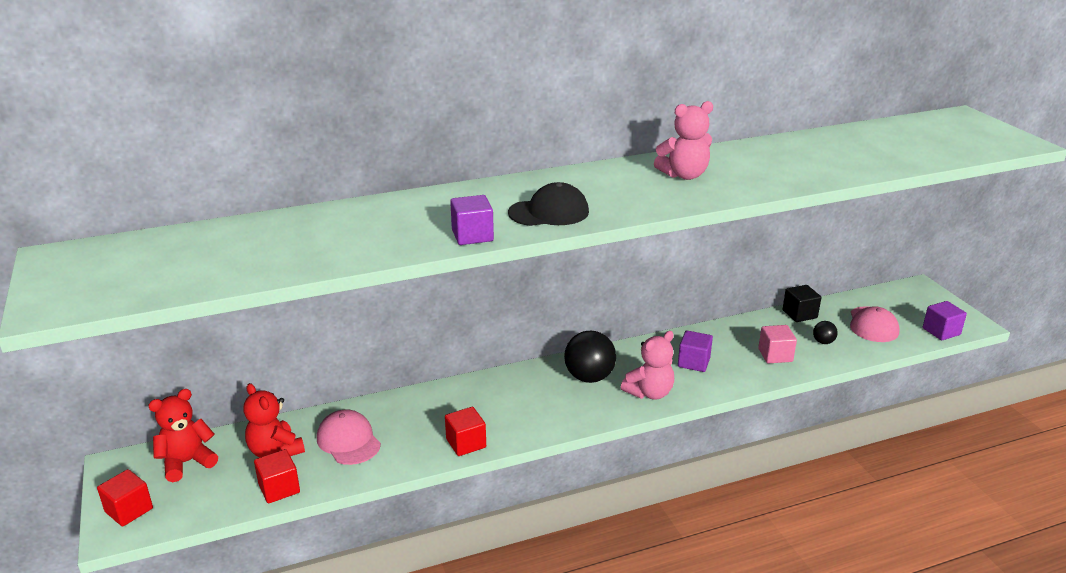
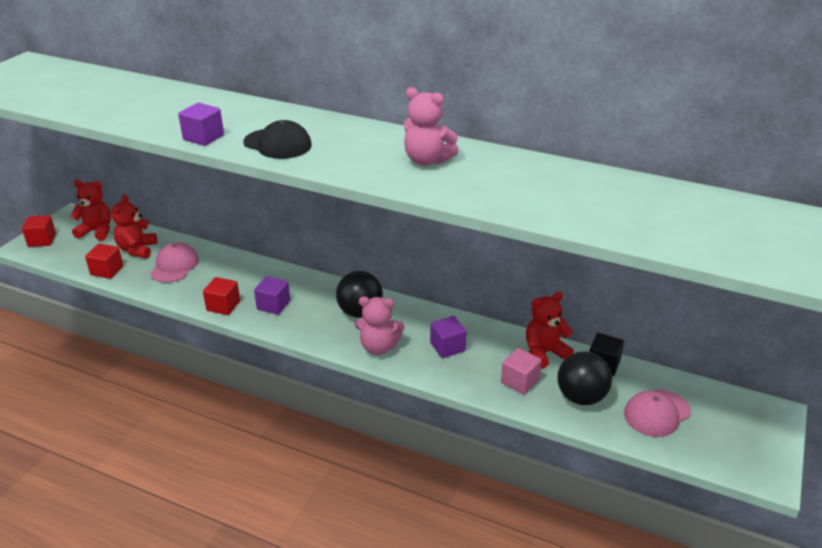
camera: 45 degrees right, 5 degrees up
black ball [813,321,838,344] -> black ball [557,351,612,405], size x2.08
purple cube [923,301,967,340] -> purple cube moved to [254,276,290,315]
none -> red teddy bear [526,292,574,369]

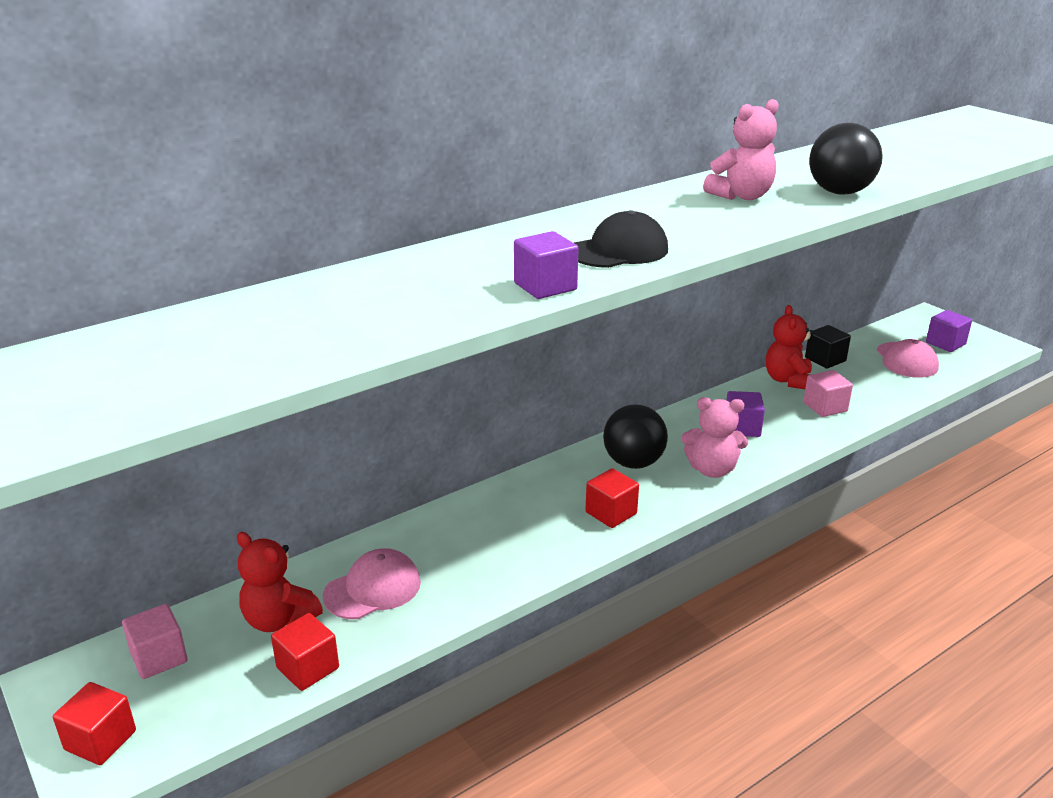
camera: 60 degrees left, 5 degrees down
red teddy bear [70,180,111,241] -> pink cube [122,604,188,679]
pink cap [150,242,199,283] -> pink cap turned 105 degrees clockwise [323,548,421,619]
red cube [203,277,240,315] -> red cube moved to [586,468,639,528]
purple cube [254,276,290,315] -> purple cube moved to [926,310,972,352]
pink teddy bear [354,297,405,355] -> pink teddy bear turned 60 degrees clockwise [681,397,748,478]
black ball [557,351,612,405] -> black ball moved to [809,123,883,195]

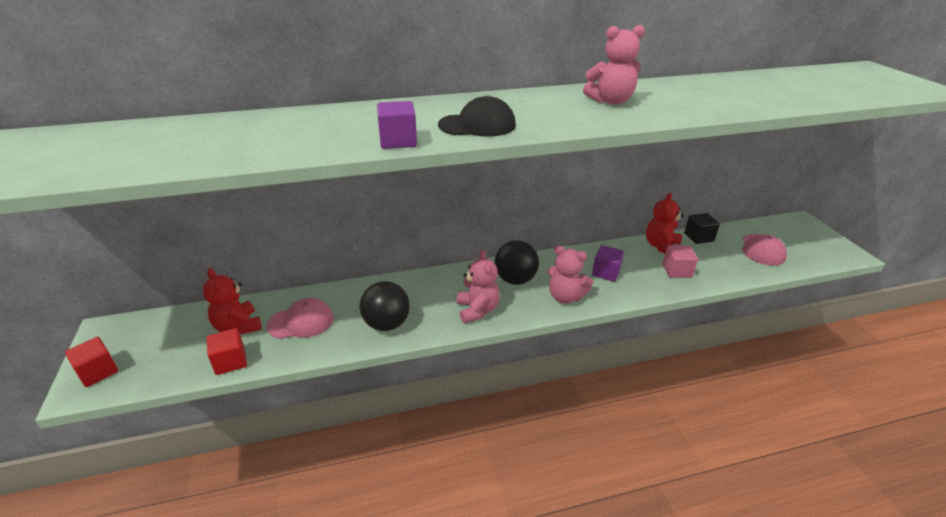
camera: 20 degrees right, 5 degrees up
pink cube [122,604,188,679] -> none
red cube [586,468,639,528] -> pink teddy bear [457,250,500,323]
black ball [809,123,883,195] -> black ball moved to [360,281,410,331]
purple cube [926,310,972,352] -> none

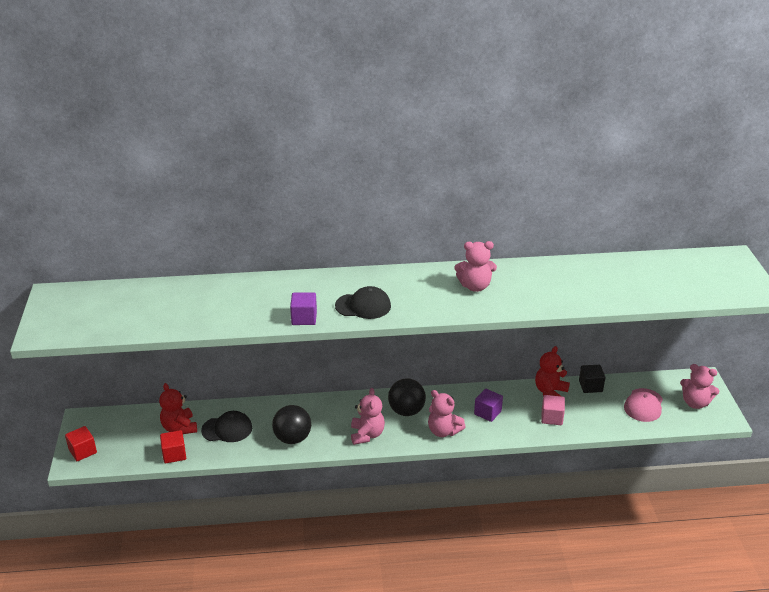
camera: 10 degrees right, 0 degrees up
pink cap [267,298,334,339] -> black cap [201,411,252,442]
none -> pink teddy bear [680,364,719,409]

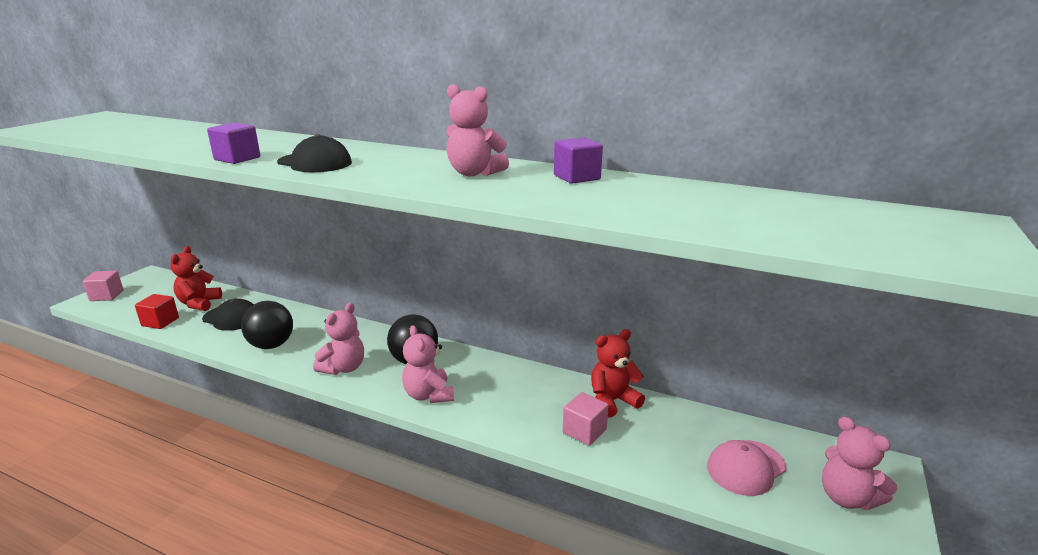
camera: 30 degrees right, 10 degrees down
red cube [65,426,97,461] -> pink cube [83,271,123,301]
purple cube [474,389,503,422] -> purple cube moved to [554,137,603,184]
black cube [579,365,605,393] -> none

